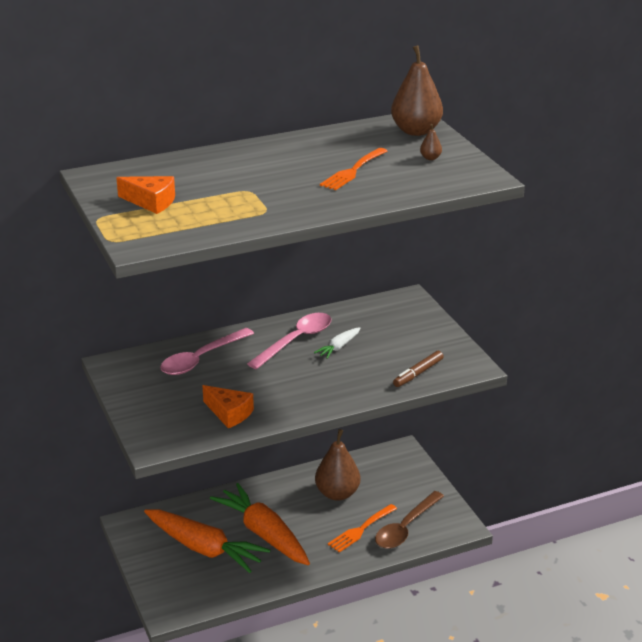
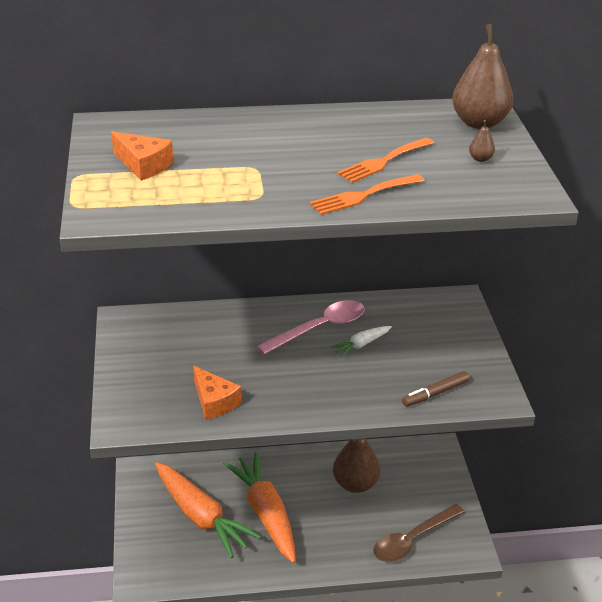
camera: 15 degrees right, 5 degrees up
pink spoon [160,328,254,375] -> none
orange fork [328,504,397,553] -> orange fork moved to [310,174,425,215]

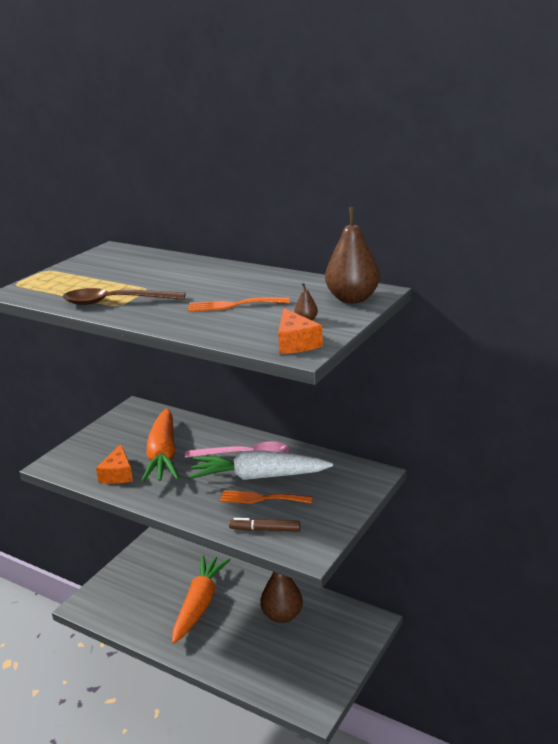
camera: 40 degrees right, 10 degrees down
orange cheese [111,131,173,181] -> orange cheese moved to [278,308,323,354]
orange carrot [155,462,261,558] -> orange carrot moved to [141,408,179,483]
orange fork [310,174,425,215] -> orange fork moved to [220,491,313,503]
white carrot [331,326,392,357] -> white carrot [189,451,333,480], size x2.29
brown spoon [373,504,465,562] -> brown spoon moved to [63,288,185,305]

